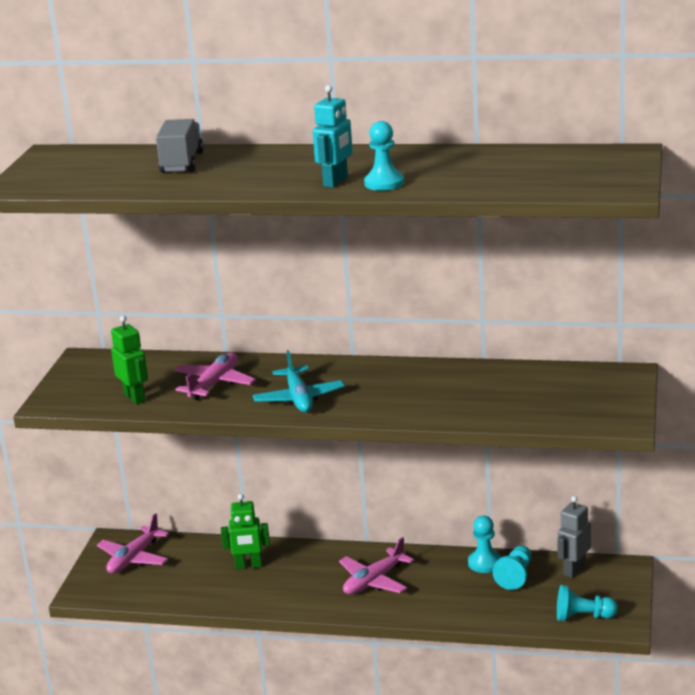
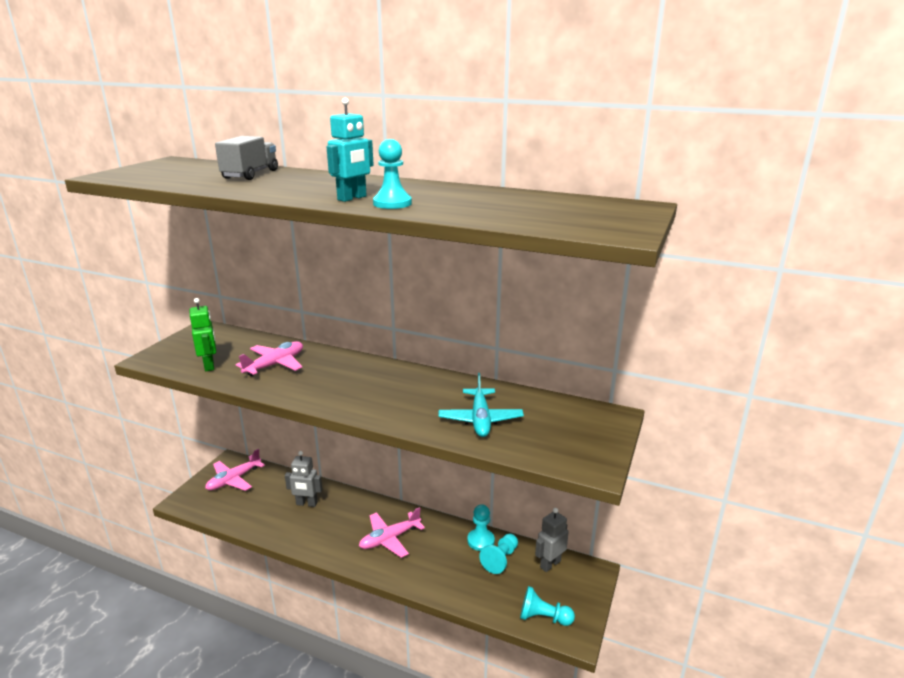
camera: 10 degrees right, 0 degrees up
green robot [221,494,270,569] -> grey robot [285,451,322,507]
turquoise plane [253,350,344,412] -> turquoise plane moved to [439,373,524,437]

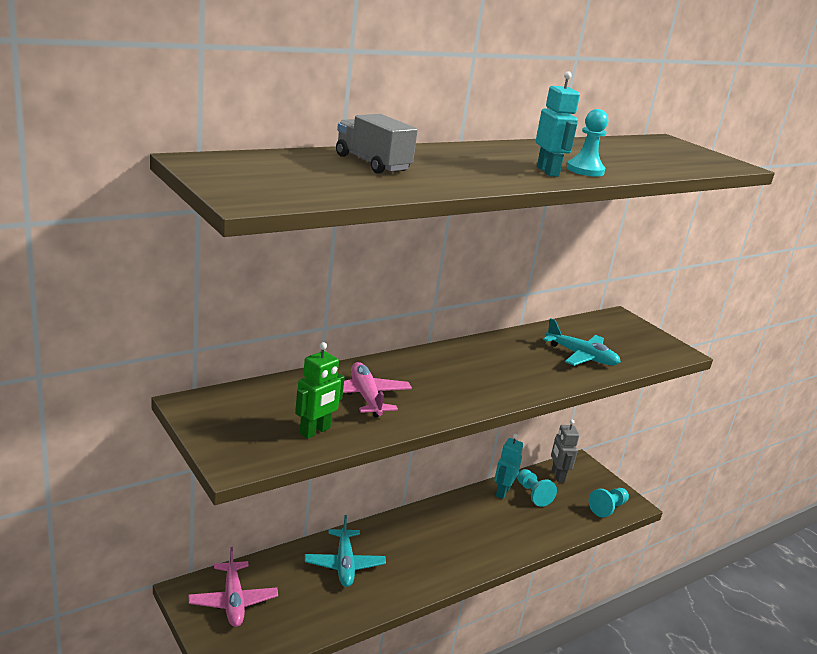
camera: 60 degrees left, 0 degrees up
green robot [190,298,216,371] -> green robot turned 120 degrees clockwise [295,342,345,439]
grey robot [285,451,322,507] -> turquoise plane [305,515,386,587]
pink plane [359,507,425,558] -> none
turquoise pawn [467,504,495,551] -> turquoise robot [494,434,523,499]

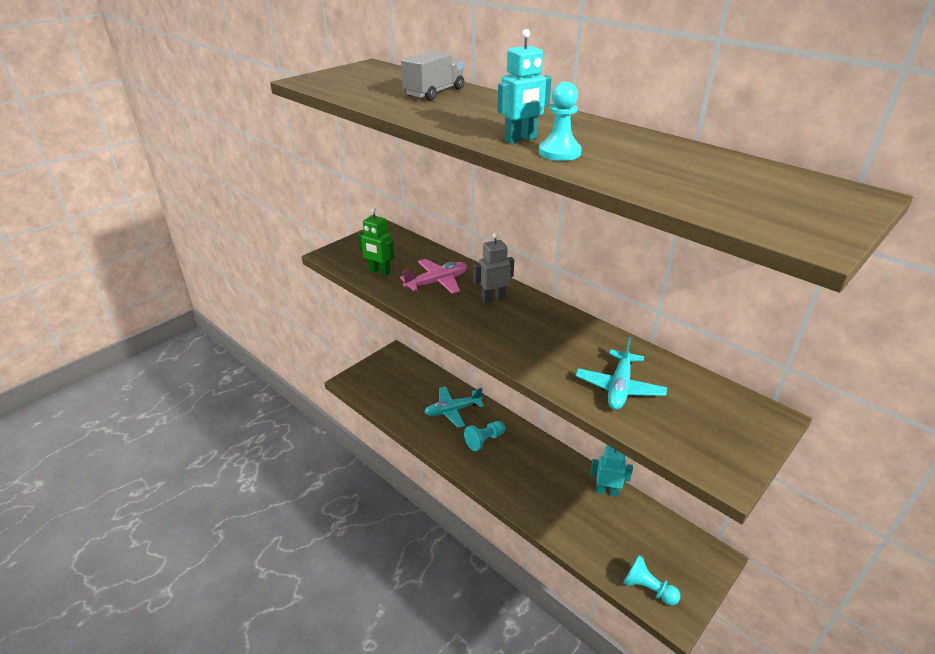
camera: 80 degrees right, 10 degrees up
pink plane [189,547,278,627] -> none
turquoise pawn [517,469,557,507] -> turquoise pawn moved to [464,421,505,451]
grey robot [551,419,579,482] -> grey robot moved to [473,233,514,303]

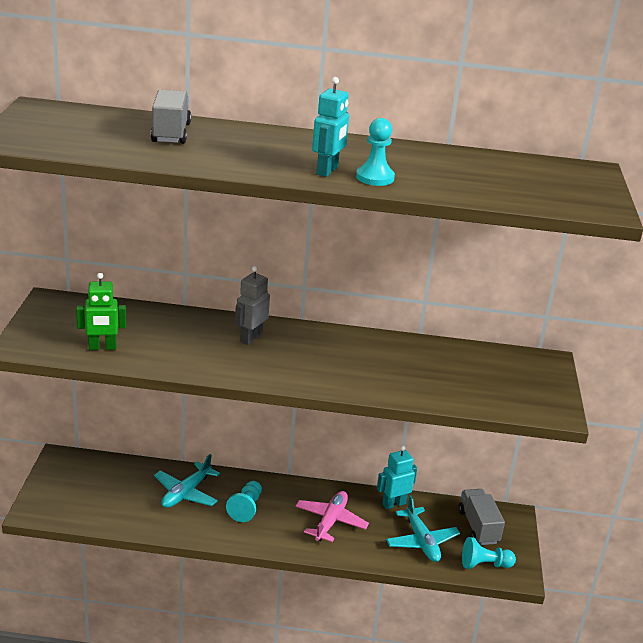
camera: 40 degrees left, 5 degrees down
pink plane [400,259,467,294] -> pink plane moved to [295,491,369,542]
turquoise plane [575,337,667,410] -> turquoise plane moved to [386,495,460,562]
none -> grey truck [458,489,505,545]

